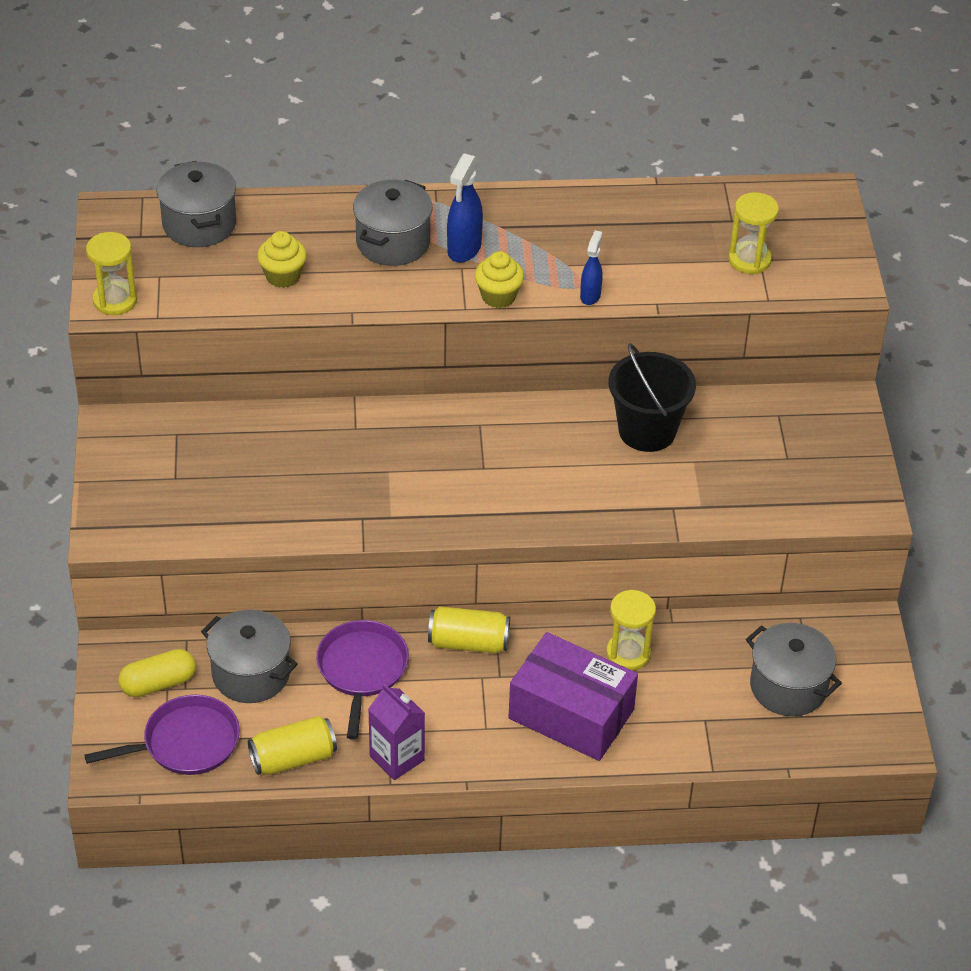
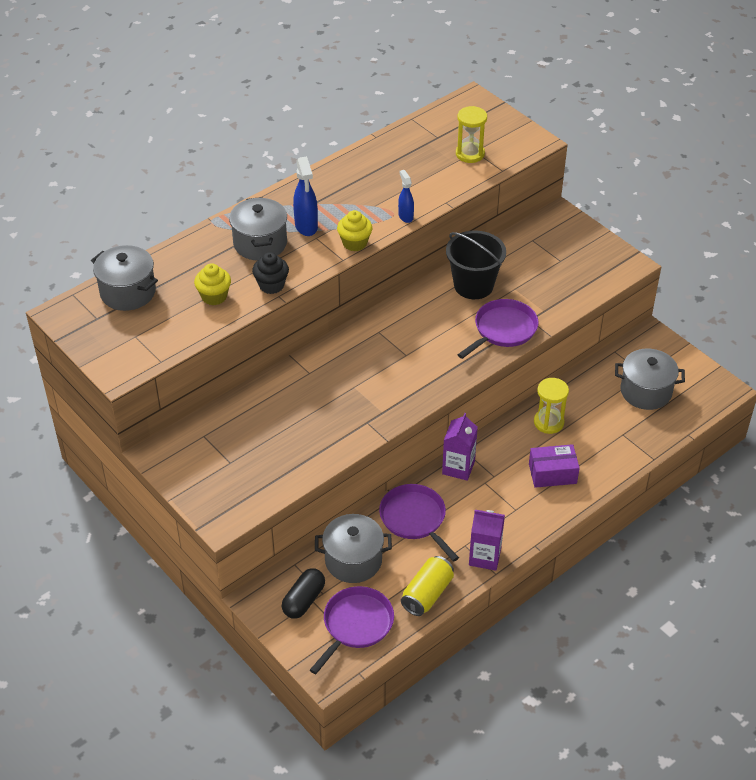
camera: 35 degrees left, 0 degrees up
yellow hourglass [86,232,137,315] -> none
yellow capsule [118,649,196,697] -> black capsule [282,568,325,619]
yellow can [428,606,510,653] -> purple carton [442,413,478,481]
purple box [508,632,638,761] -> purple box [529,444,580,488], size x0.60
none -> black cupcake [252,252,289,294]
none -> purple pan [458,299,539,359]

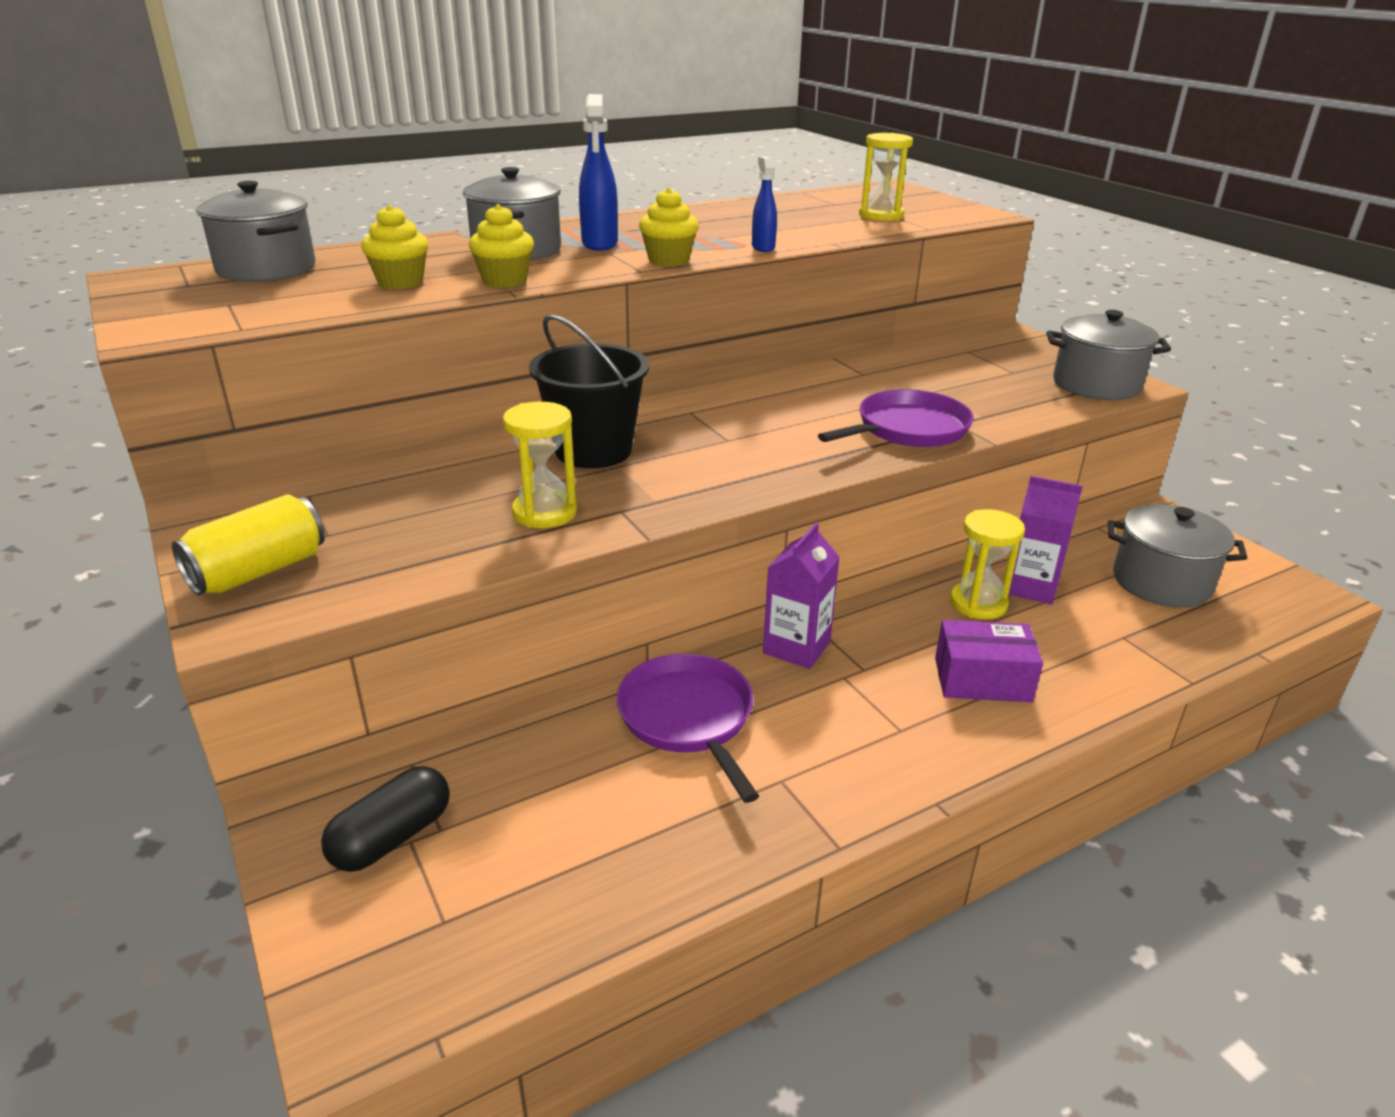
camera: 10 degrees right, 15 degrees down
black cupcake [252,252,289,294] -> yellow cupcake [469,204,534,288]
purple pan [310,586,394,674] -> none
grey pot [315,514,392,583] -> grey pot moved to [1046,310,1171,400]
yellow can [401,556,454,616] -> yellow can moved to [172,494,325,595]
black bucket [446,231,506,299] -> black bucket moved to [529,314,649,468]
purple carton [469,510,505,571] -> purple carton moved to [1008,476,1083,605]
none -> yellow hourglass [503,402,577,528]

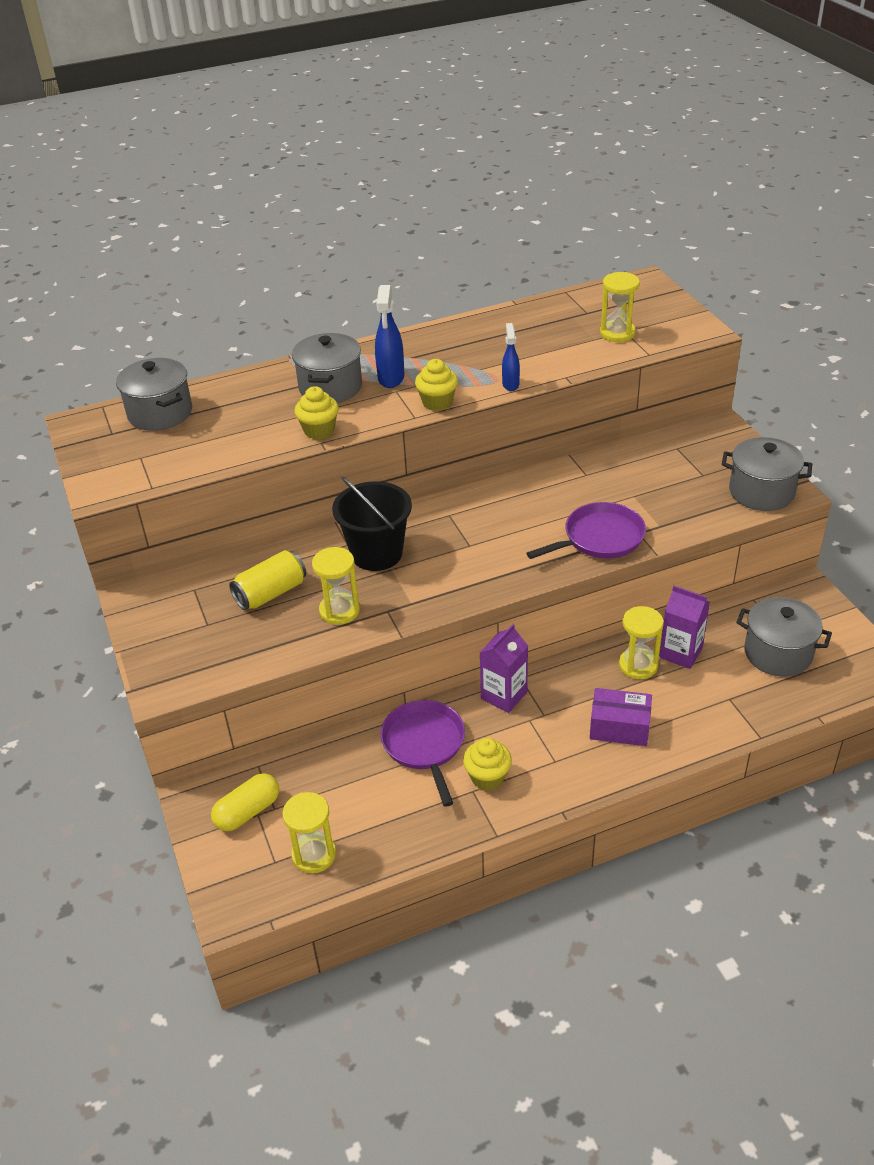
camera: 10 degrees right, 10 degrees up
yellow can [172,494,325,595] -> yellow can moved to [229,550,306,610]
black capsule [321,766,450,872] -> yellow capsule [211,773,279,831]
yellow cupcake [361,205,429,289] -> yellow cupcake moved to [463,738,512,791]
none -> yellow hourglass [282,792,336,873]

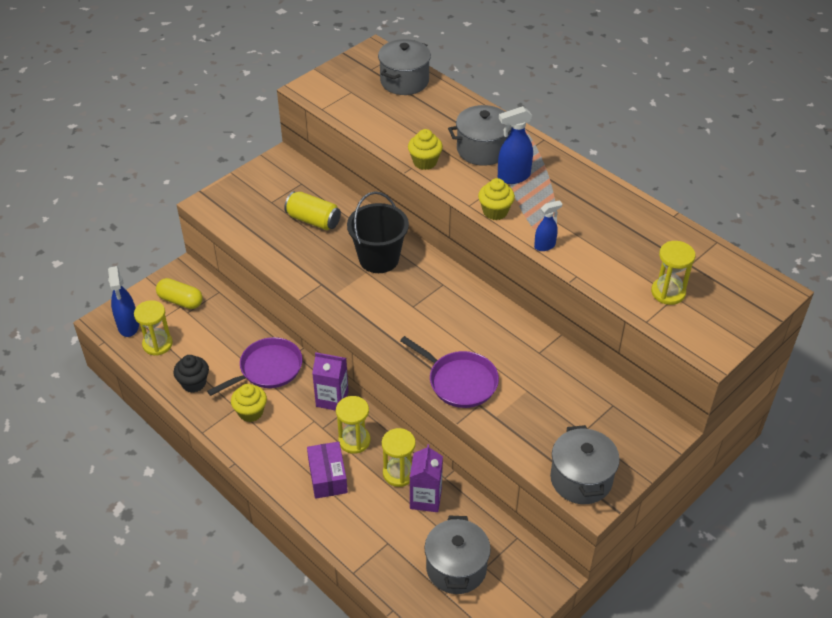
camera: 65 degrees right, 5 degrees up
yellow hourglass [312,547,360,625] -> yellow hourglass moved to [336,396,370,454]
none -> blue spray bottle [108,266,139,337]
none -> black cupcake [173,355,209,393]

